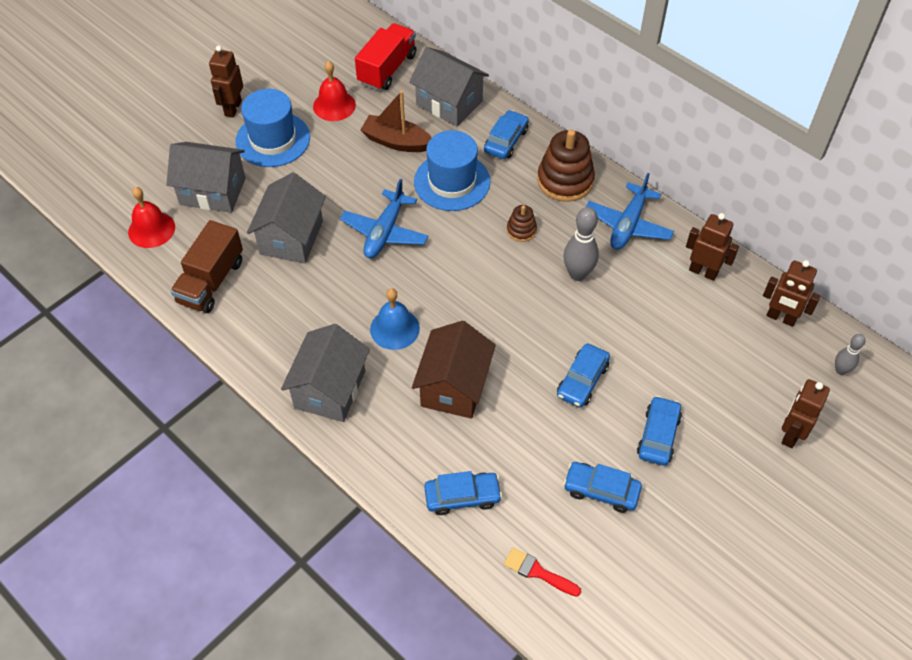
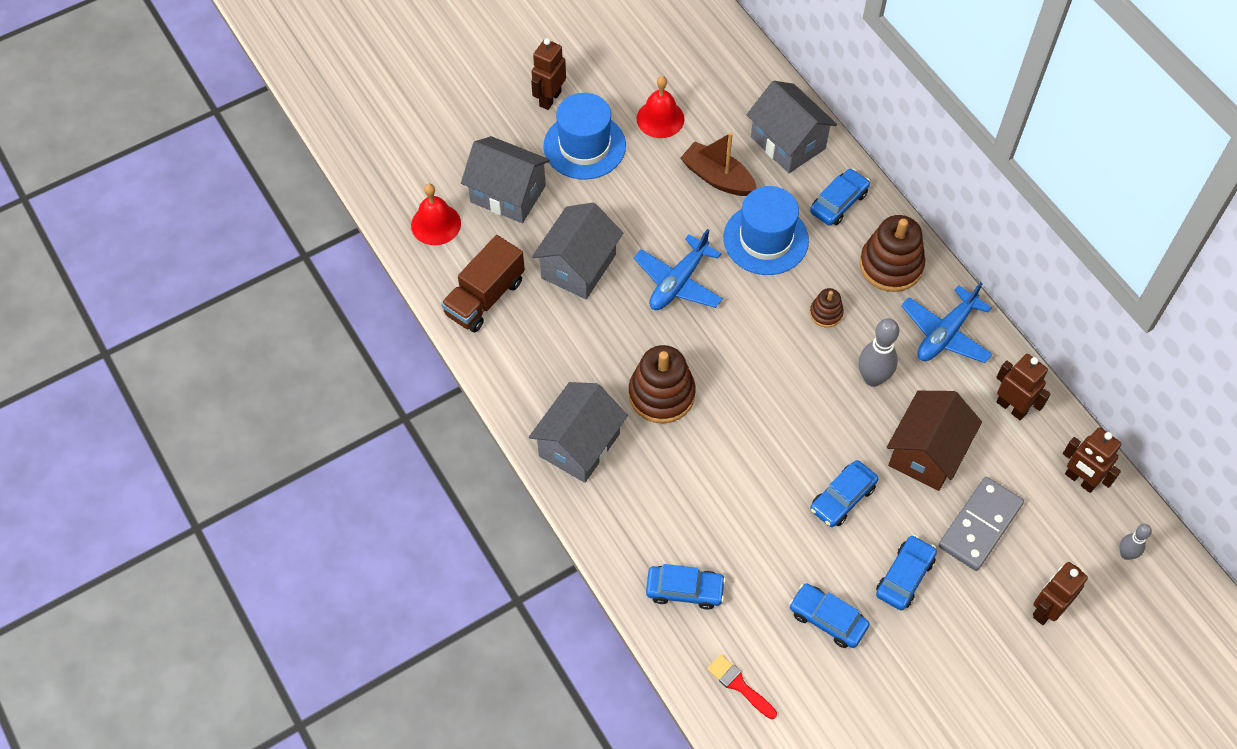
camera: 15 degrees right, 5 degrees up
red truck [355,23,416,91] -> none
blue bell [370,288,420,350] -> brown stacking toy [628,345,696,424]
brown house [412,321,496,419] -> brown house moved to [887,391,982,491]
none -> grey domino [938,477,1024,571]

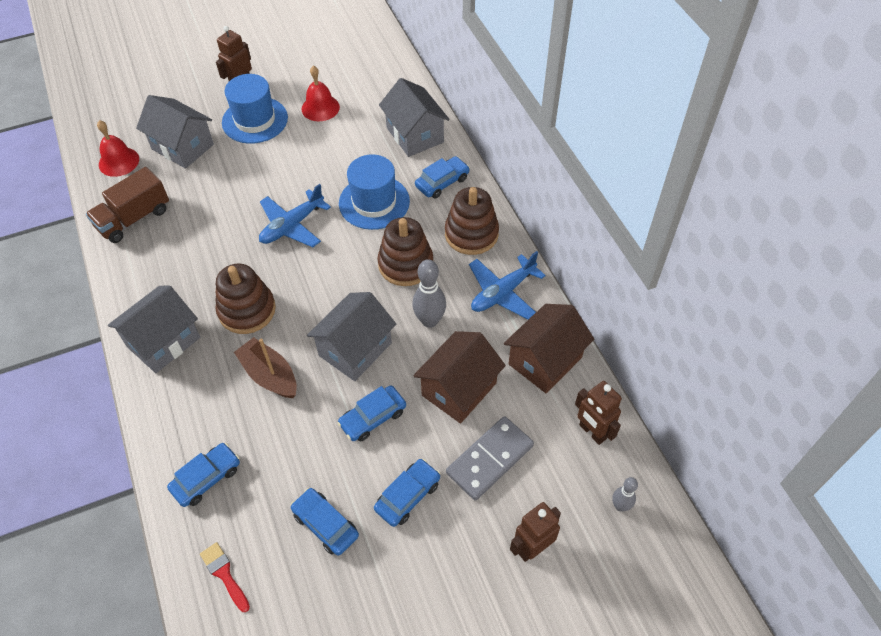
camera: 10 degrees right, 5 degrees down
grey house [532,203,623,299] -> grey house moved to [307,292,396,381]
blue car [646,564,726,610] -> blue car turned 60 degrees counterclockwise [167,443,240,507]
brown boat [680,132,757,196] -> brown boat moved to [234,337,297,398]
brown stacking toy [810,288,844,328] -> brown stacking toy [378,217,433,286], size x1.95
brown robot [996,354,1051,420] -> brown house [504,304,594,393]

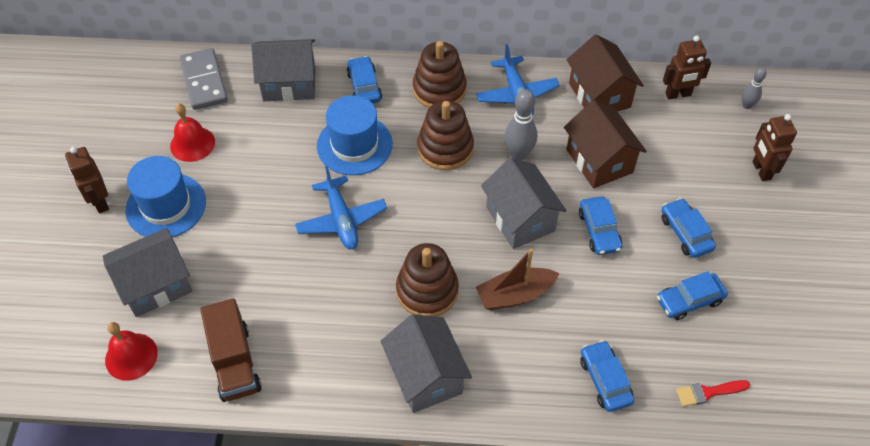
camera: 65 degrees left, 0 degrees up
grey domino [446,416,534,501] -> grey domino moved to [180,48,228,110]

